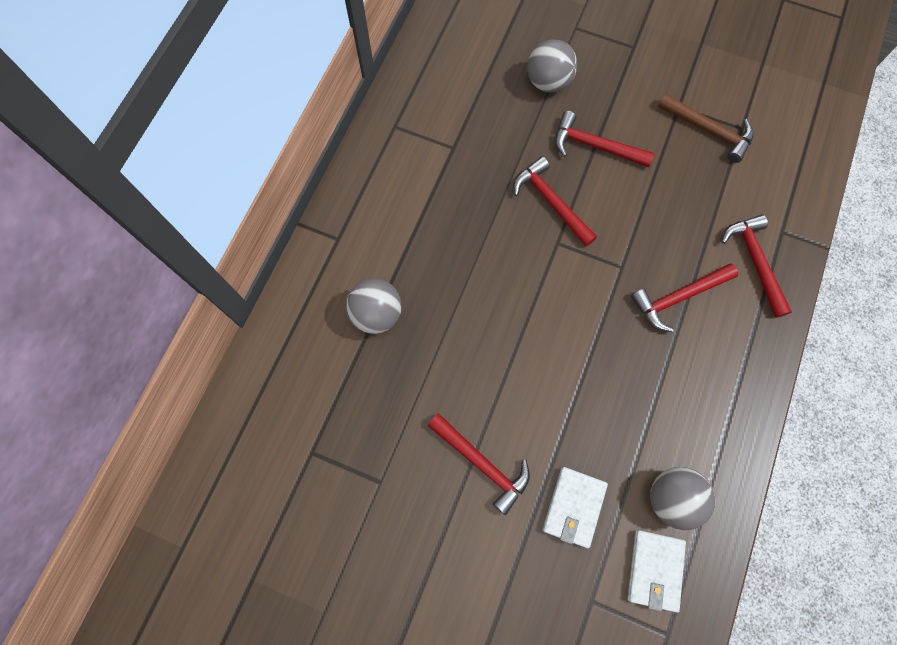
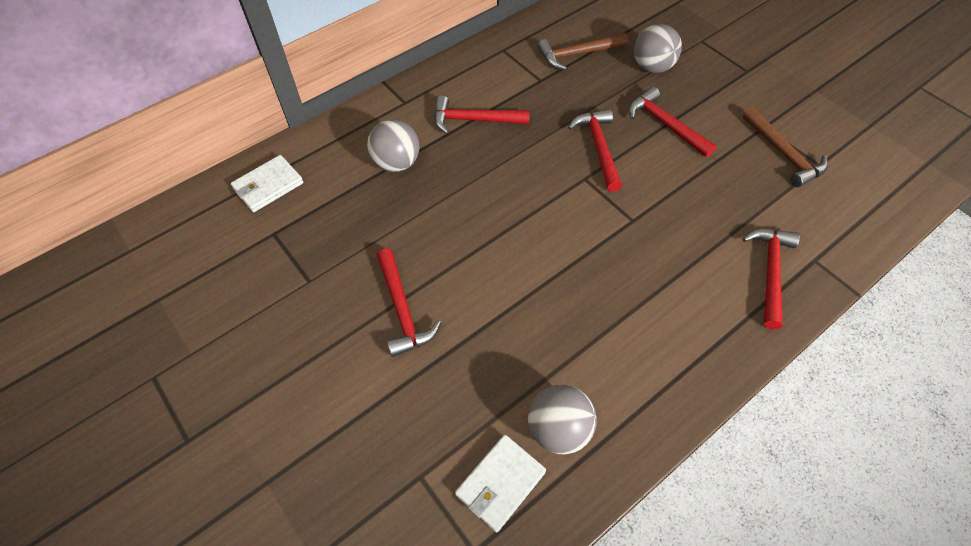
camera: 30 degrees right, 15 degrees down
white wallet [542,467,608,548] -> white wallet moved to [231,155,303,212]
red hammer [631,263,738,332] -> red hammer moved to [434,96,530,134]
none -> brown hammer [538,33,628,70]

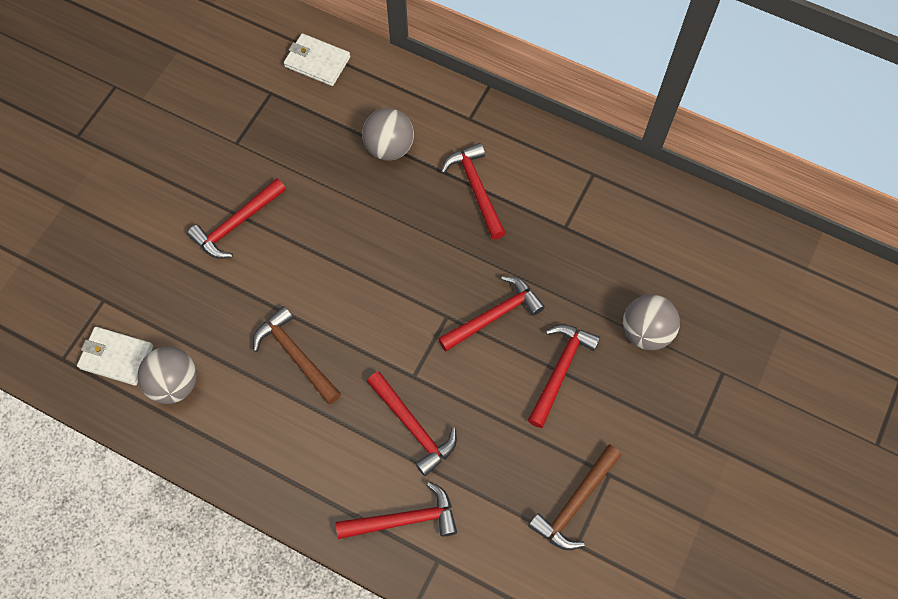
camera: 65 degrees right, 10 degrees up
brown hammer [538,33,628,70] -> brown hammer moved to [253,306,341,404]
none -> red hammer [367,371,457,476]

